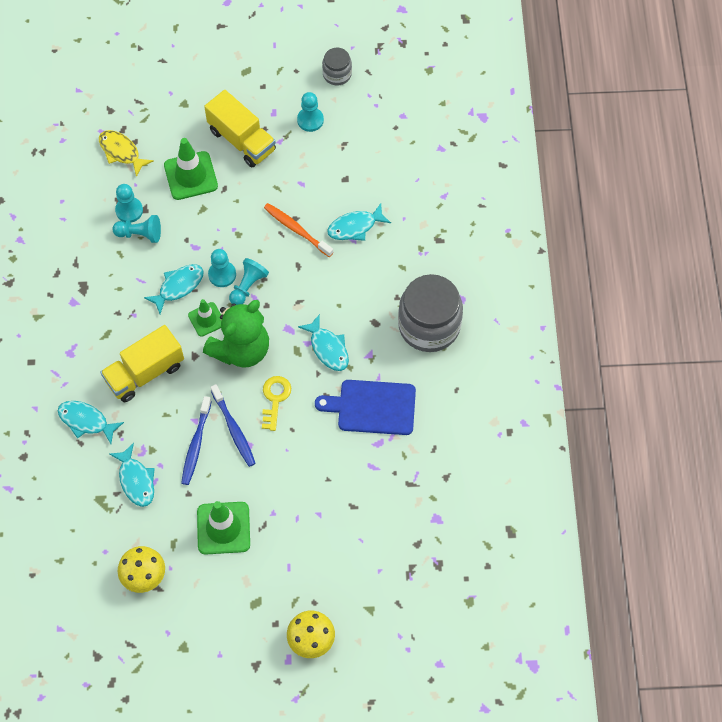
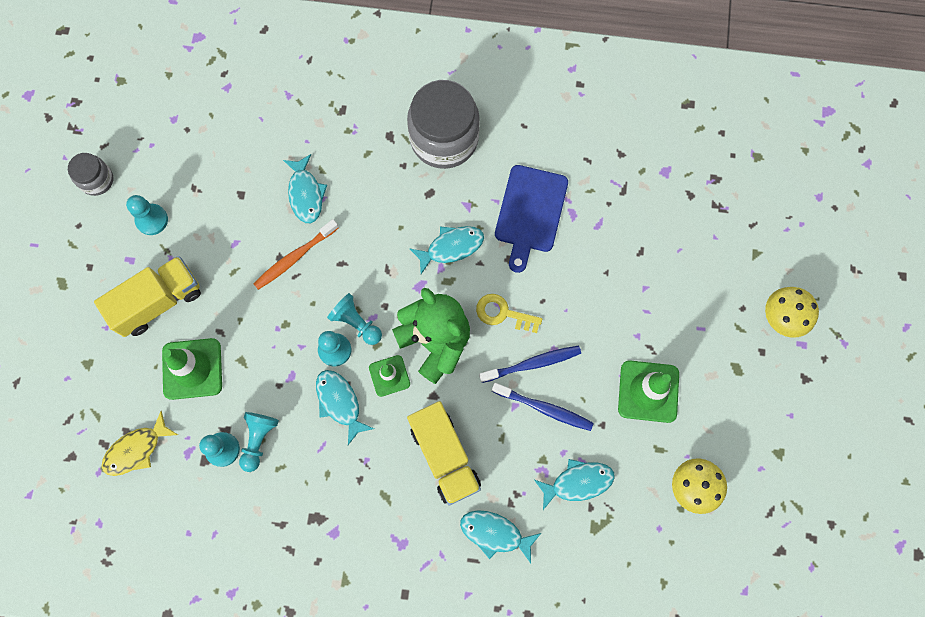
camera: 80 degrees left, 10 degrees up
turquoise fish [58,401,124,444] -> turquoise fish turned 75 degrees clockwise [460,510,541,563]

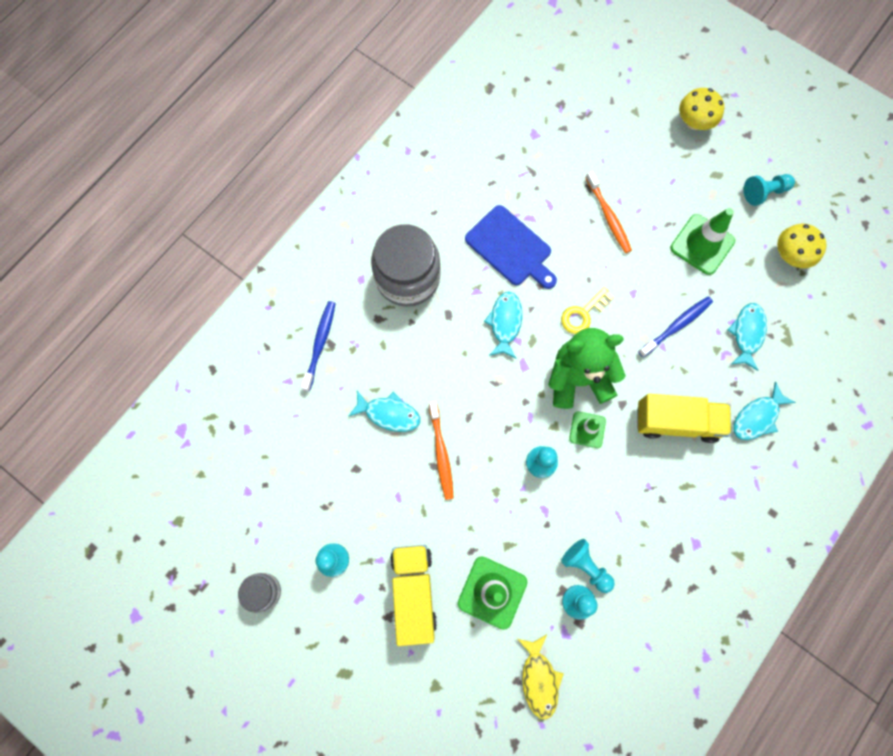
camera: 60 degrees left, 0 degrees up
turquoise fish [316,370,374,445] -> none
turquoise pawn [327,293,382,345] -> turquoise pawn moved to [744,174,795,206]
blue toothbrush [479,346,581,383] -> blue toothbrush moved to [301,301,336,391]
none -> orange toothbrush [586,171,632,253]

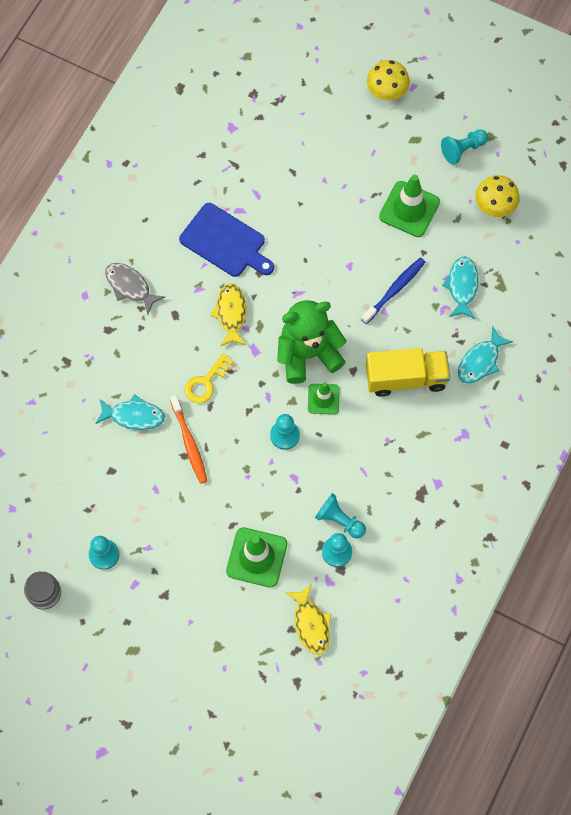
camera: 10 degrees left, 5 degrees down
blue toothbrush [301,301,336,391] -> none
grey jar [371,224,441,307] -> grey fish [105,263,165,315]
yellow truck [390,545,437,646] -> none
turquoise fish [484,291,522,359] -> yellow fish [210,283,247,346]
yellow key [561,287,614,334] -> yellow key moved to [185,353,234,403]
orange toothbrush [586,171,632,253] -> none

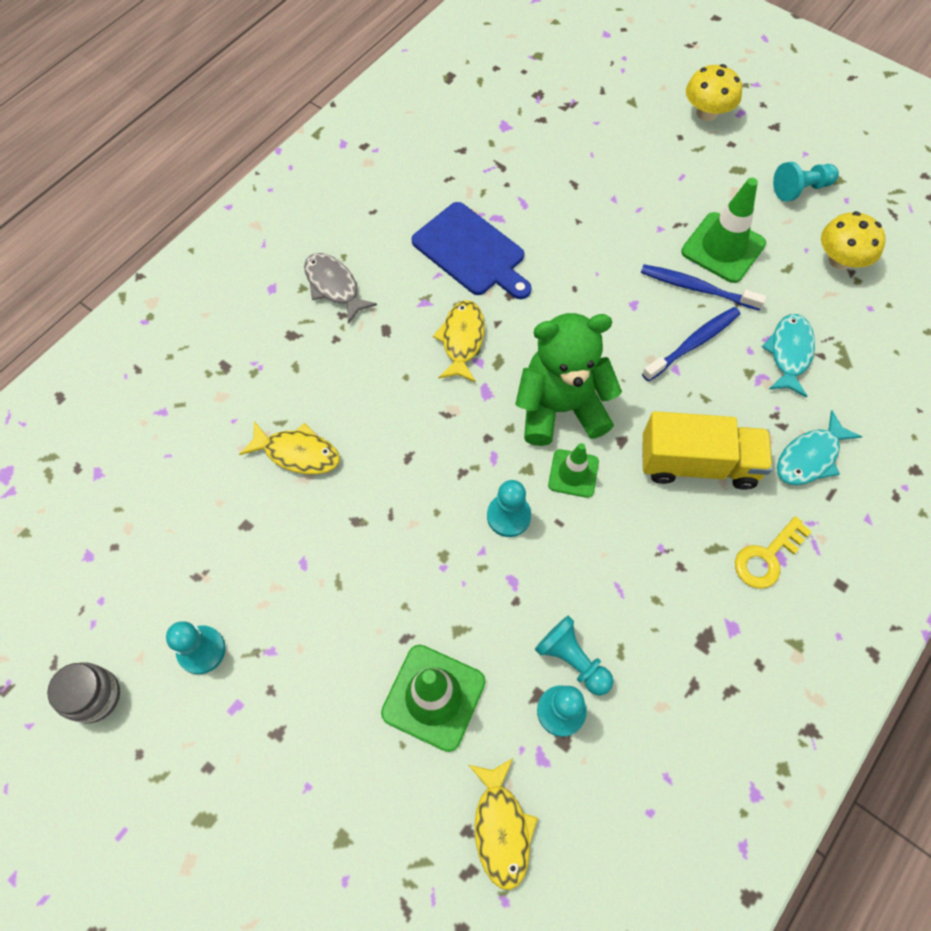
camera: 10 degrees right, 5 degrees down
turquoise fish [95,394,165,430] -> yellow fish [239,421,340,474]
orange toothbrush [170,395,207,484] -> none
yellow key [185,353,234,403] -> yellow key moved to [735,516,812,589]
none -> blue toothbrush [641,264,766,311]

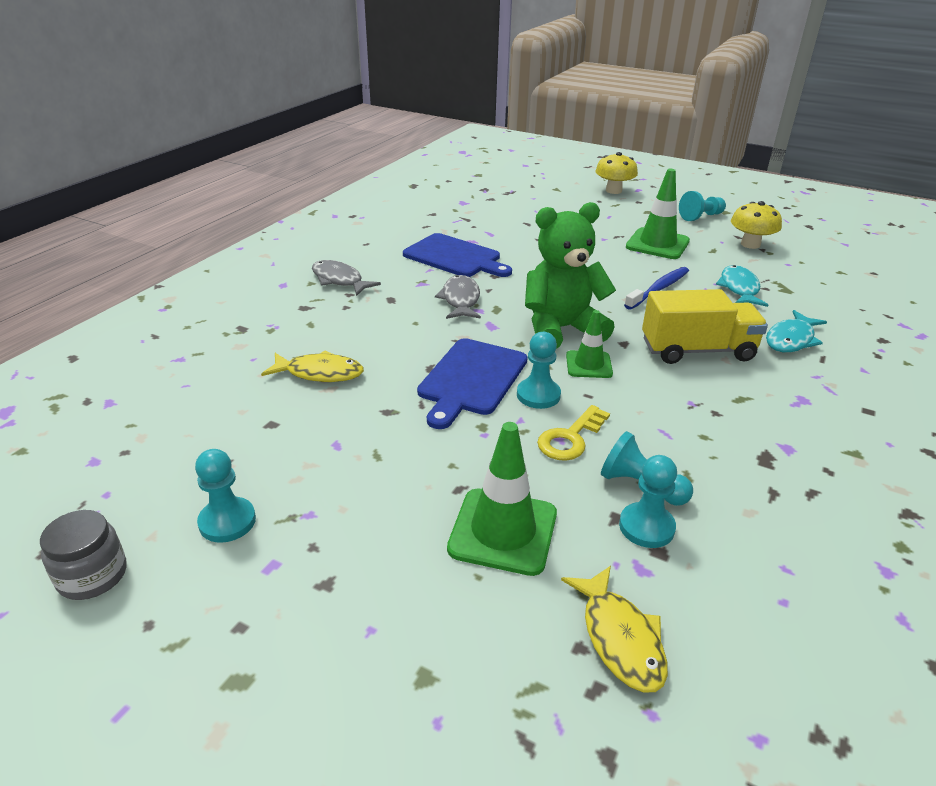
camera: 10 degrees left, 30 degrees down
yellow fish [433,300,485,383] -> grey fish [435,275,481,319]
blue toothbrush [641,264,766,311] -> none
yellow key [735,516,812,589] -> yellow key moved to [537,405,610,461]
none -> blue cutting board [417,338,528,429]

